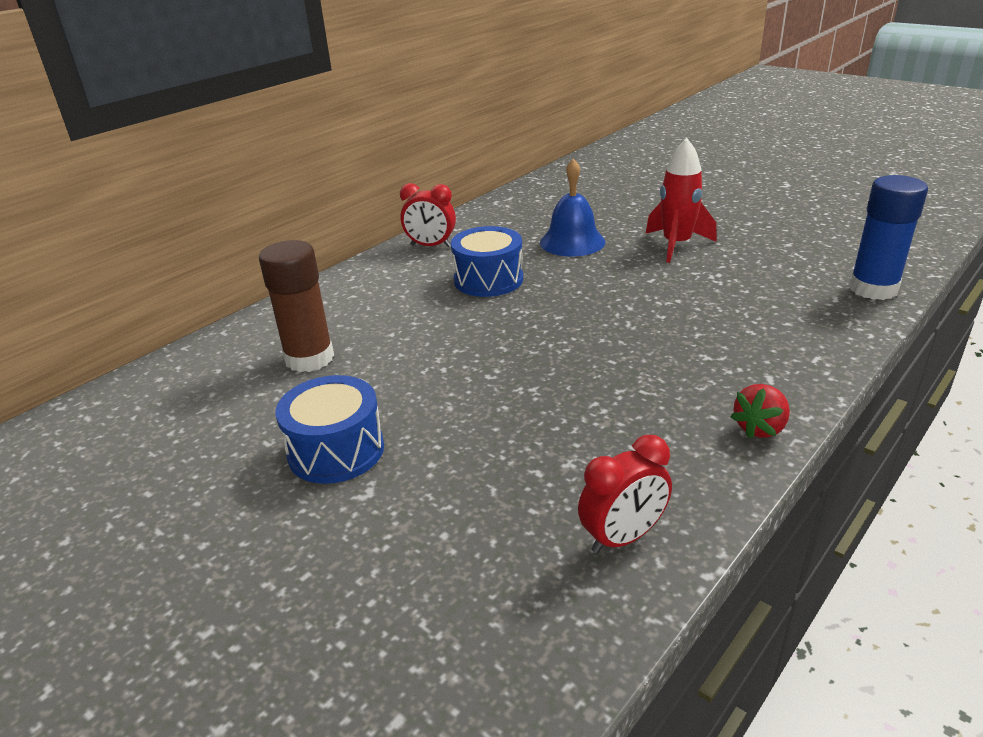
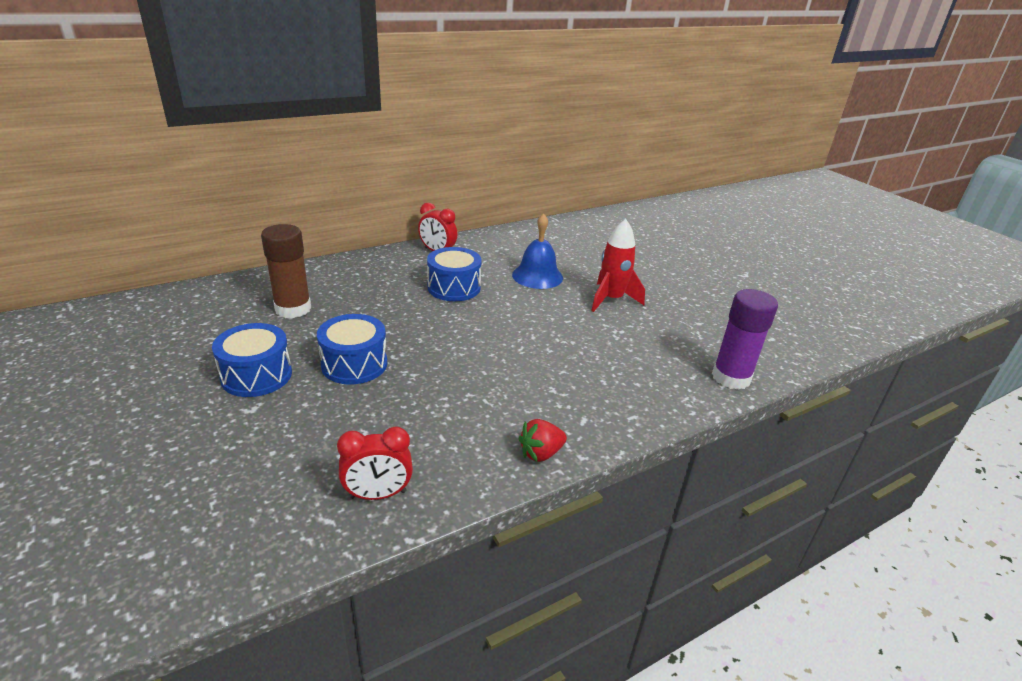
camera: 15 degrees right, 0 degrees up
blue glue stick [849,175,928,300] -> purple glue stick [712,289,778,390]
none -> blue drum [317,314,387,384]

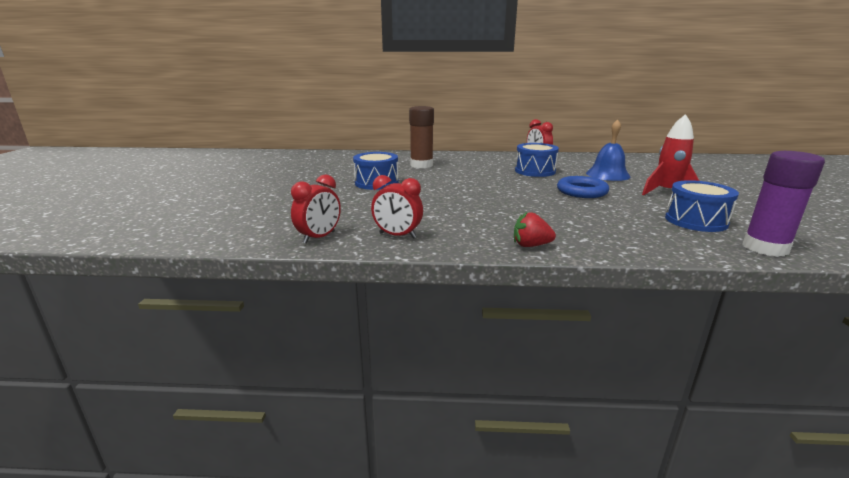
camera: 35 degrees right, 10 degrees down
blue drum [317,314,387,384] -> blue drum moved to [665,180,739,232]
none -> red clock [291,174,341,244]
none -> blue ring [557,176,609,198]

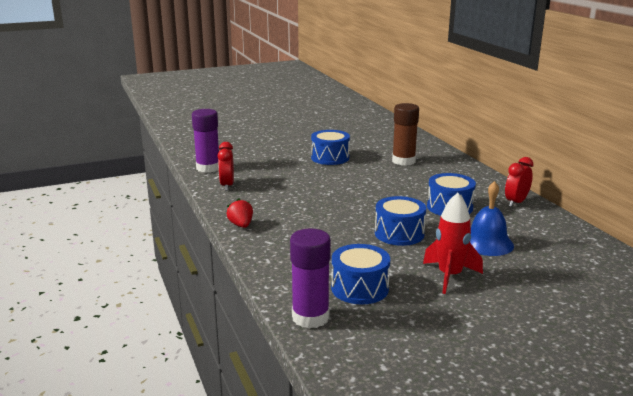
camera: 65 degrees right, 0 degrees up
red clock [291,174,341,244] -> purple glue stick [192,109,219,173]
blue ring [557,176,609,198] -> blue drum [375,196,426,246]

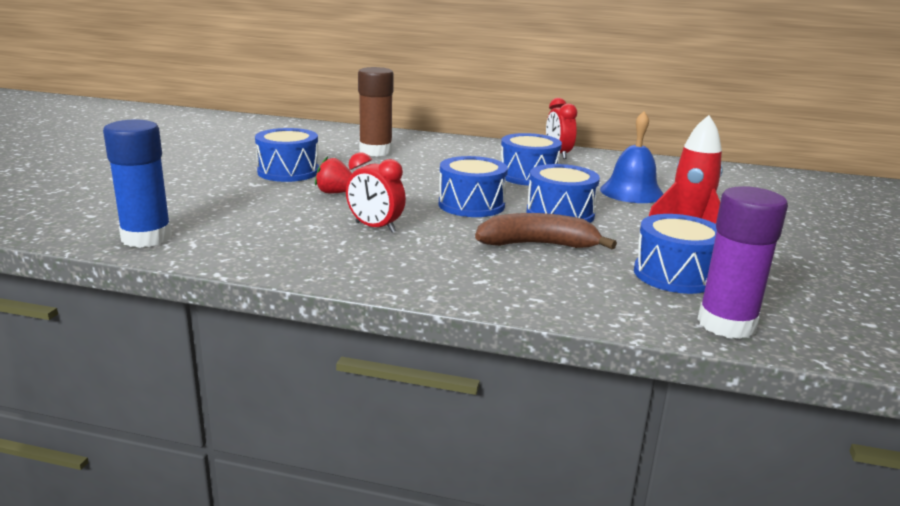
camera: 55 degrees left, 0 degrees up
purple glue stick [192,109,219,173] -> blue glue stick [103,120,172,248]
red clock [218,142,234,191] -> red clock moved to [346,152,406,233]
red strawberry [227,198,253,228] -> red strawberry moved to [315,157,352,193]
none -> blue drum [439,156,508,217]
none -> brown banana [475,213,617,249]

